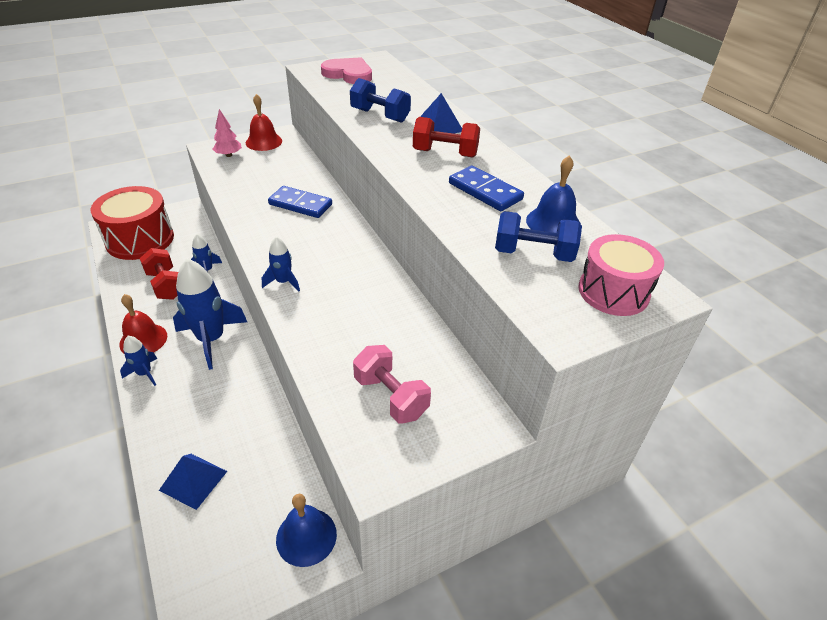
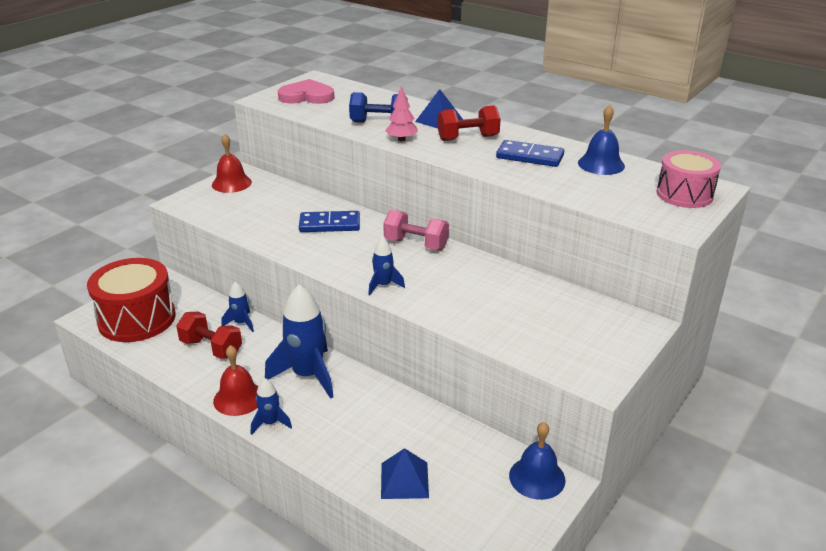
camera: 25 degrees left, 10 degrees down
pink tree [213,109,242,157] -> pink tree moved to [385,86,418,141]
pink dumbbell [353,345,431,424] -> pink dumbbell moved to [383,210,449,250]
blue dumbbell [495,211,582,262] -> none

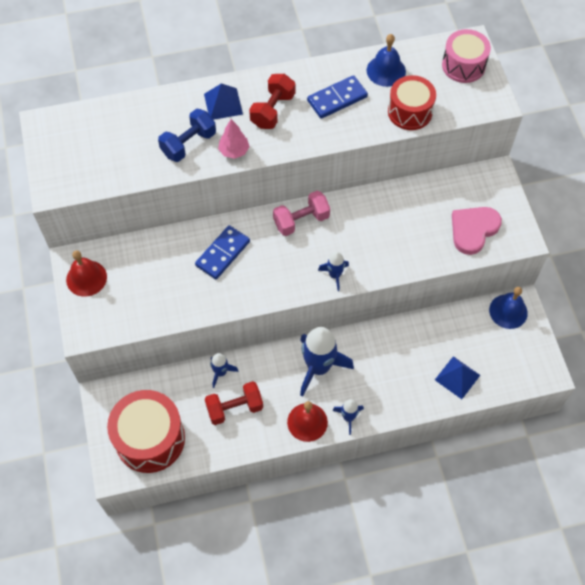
camera: 50 degrees left, 30 degrees up
pink heart [278,79,334,104] -> pink heart moved to [452,207,502,255]
none -> red drum [388,75,436,130]

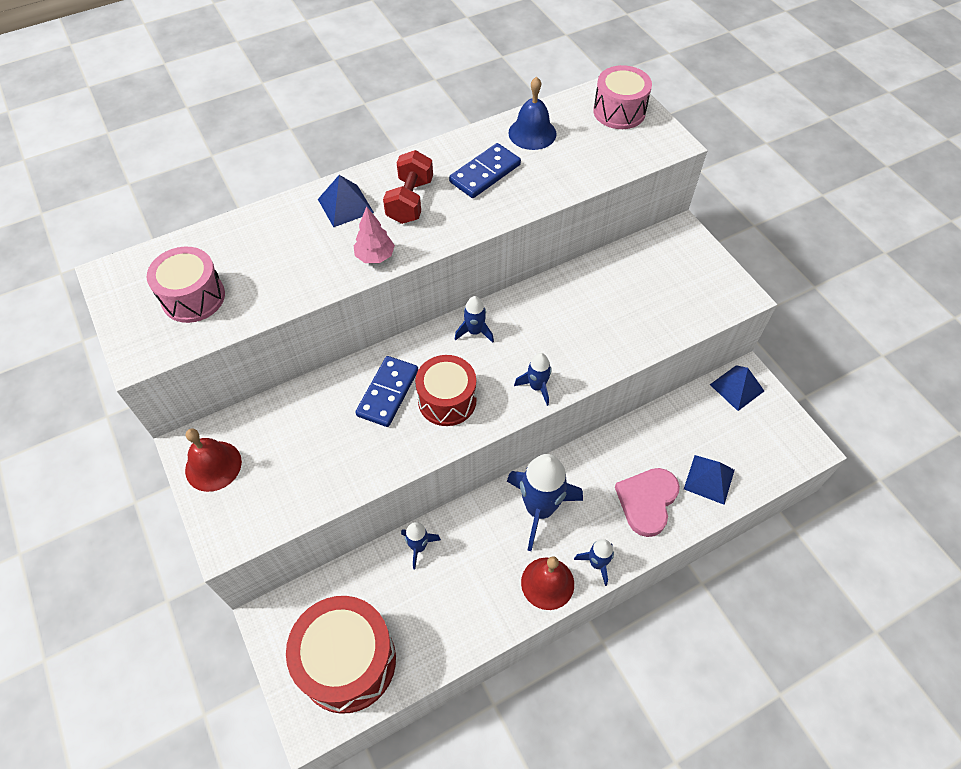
camera: 15 degrees left, 5 degrees down
blue dumbbell [158,109,216,162] -> none
red dumbbell [205,381,263,425] -> none
pink dumbbell [273,191,330,236] -> blue rocket [455,296,494,343]
red drum [388,75,436,130] -> red drum moved to [415,355,477,426]
pink heart [452,207,502,255] -> pink heart moved to [615,468,680,537]
blue bell [489,287,528,329] -> blue pyramid [710,365,764,411]
none -> pink drum [147,247,225,323]

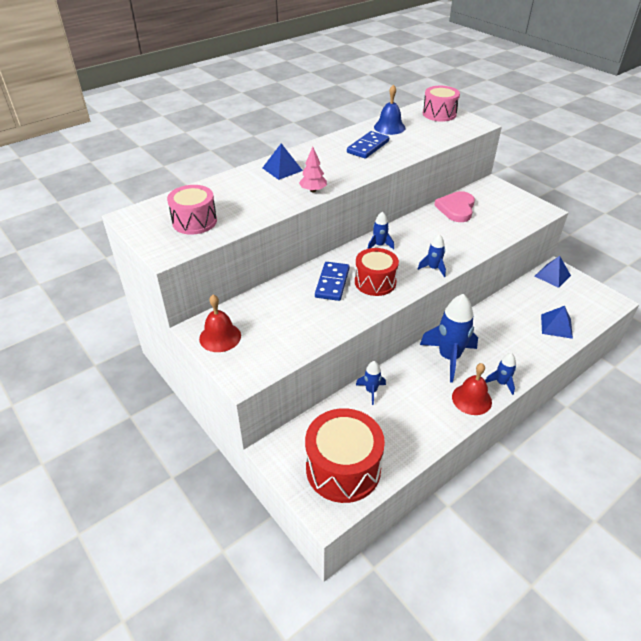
camera: 10 degrees left, 15 degrees down
red dumbbell [383,150,433,224] -> none
pink heart [615,468,680,537] -> pink heart moved to [434,191,475,222]

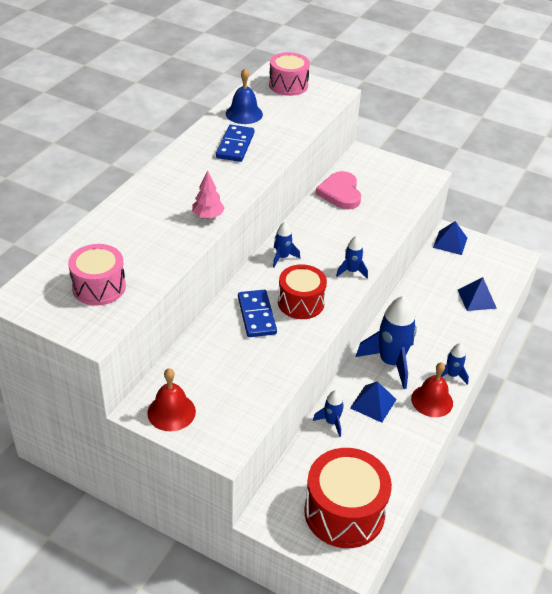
camera: 25 degrees left, 0 degrees up
blue pyramid [263,143,303,180] -> blue pyramid moved to [350,382,397,423]

